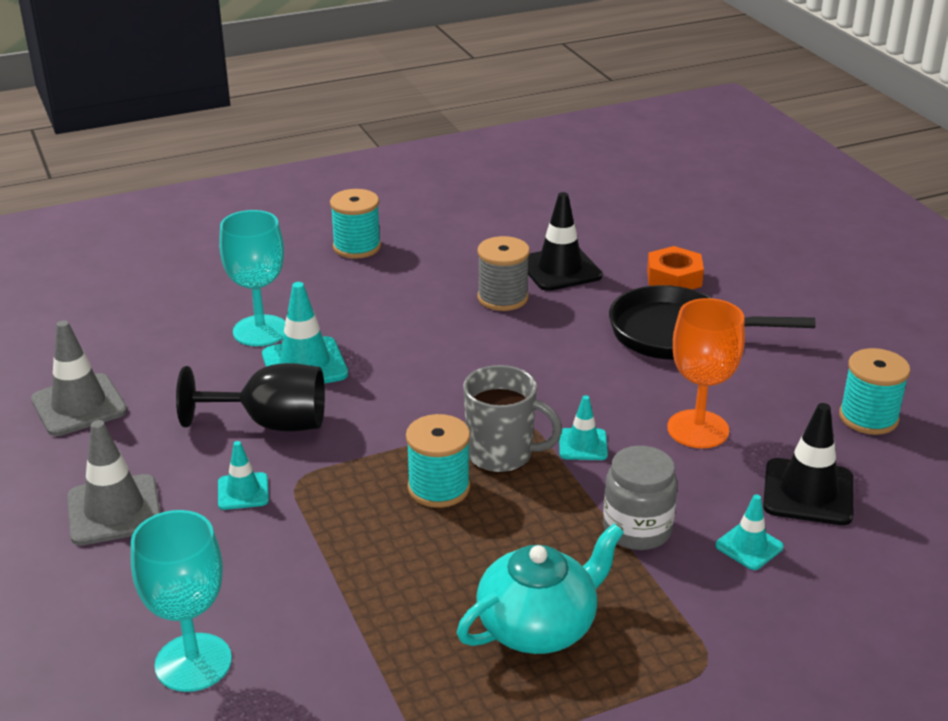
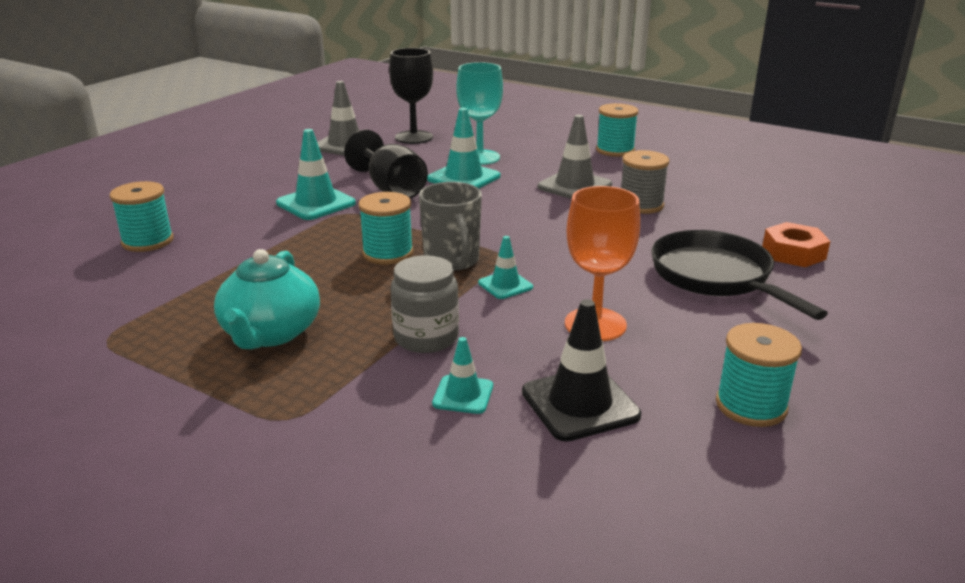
camera: 55 degrees right, 5 degrees down
grey traffic cone [67,420,161,545] -> grey traffic cone moved to [538,115,612,199]
turquoise goblet [131,510,232,692] -> turquoise spool [110,181,174,252]
turquoise traffic cone [218,441,269,510] -> turquoise traffic cone [276,129,356,220], size x1.73
turquoise teapot [457,524,624,654] -> turquoise teapot turned 75 degrees clockwise [214,249,320,349]
black traffic cone [528,192,602,291] -> none
none -> black goblet [389,48,433,144]

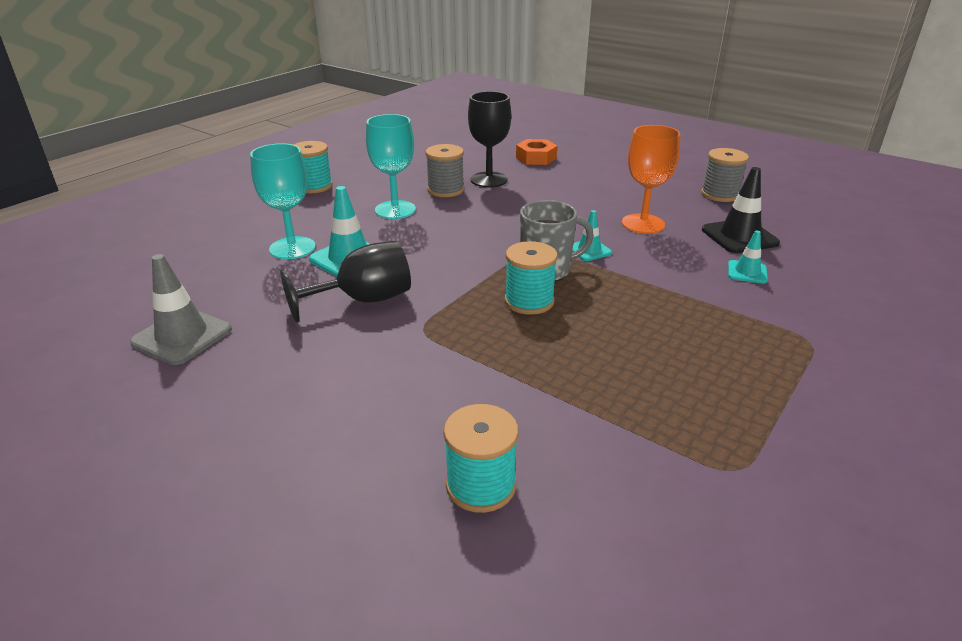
camera: 85 degrees left, 5 degrees up
turquoise teapot [214,249,320,349] -> none
turquoise traffic cone [276,129,356,220] -> none
black goblet [389,48,433,144] -> black goblet moved to [468,91,511,187]
grey jar [391,255,459,353] -> none
grey traffic cone [538,115,612,199] -> turquoise goblet [366,114,416,219]
black pan [651,230,828,320] -> none
turquoise spool [716,323,802,427] -> grey spool [701,148,749,202]

